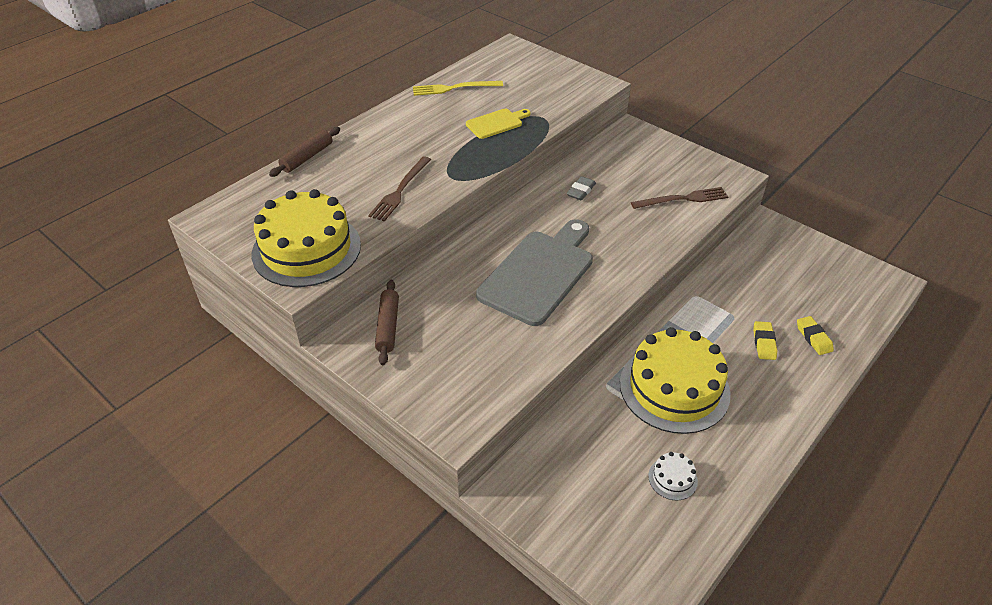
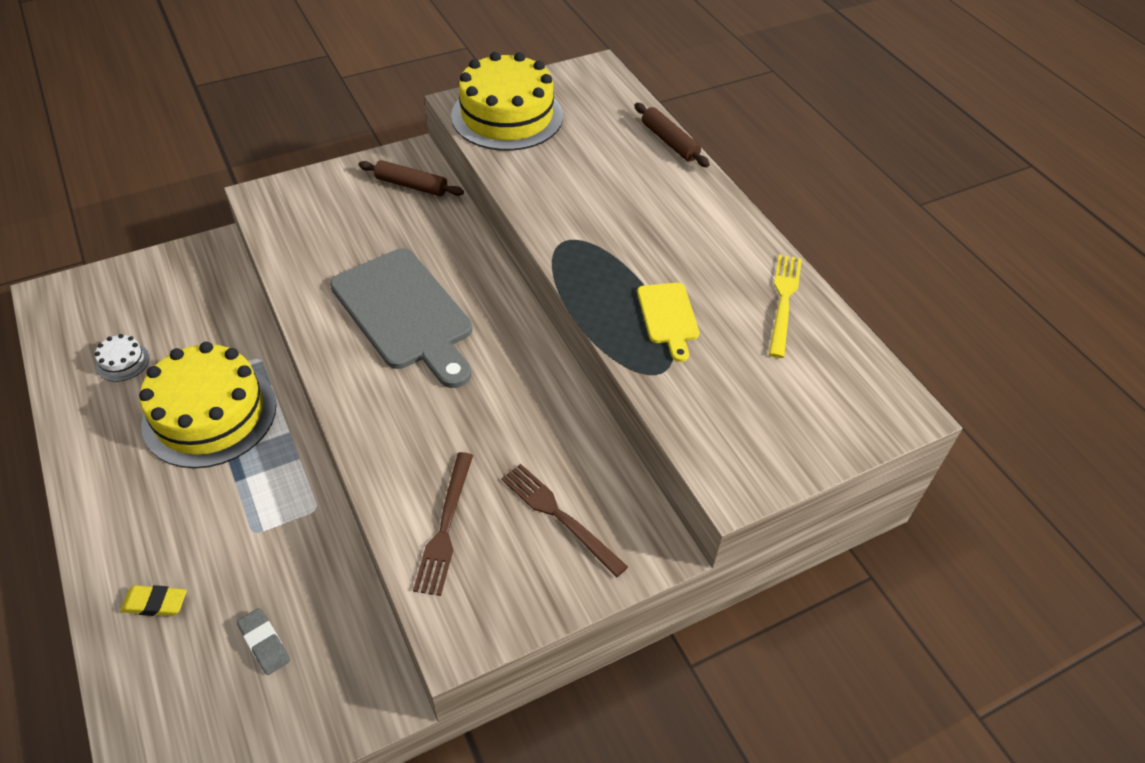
camera: 110 degrees right, 5 degrees up
brown fork [368,156,431,222] -> brown fork moved to [501,464,628,578]
grey eraser [567,176,596,200] -> grey eraser moved to [237,608,290,675]
yellow eraser [753,321,777,360] -> none

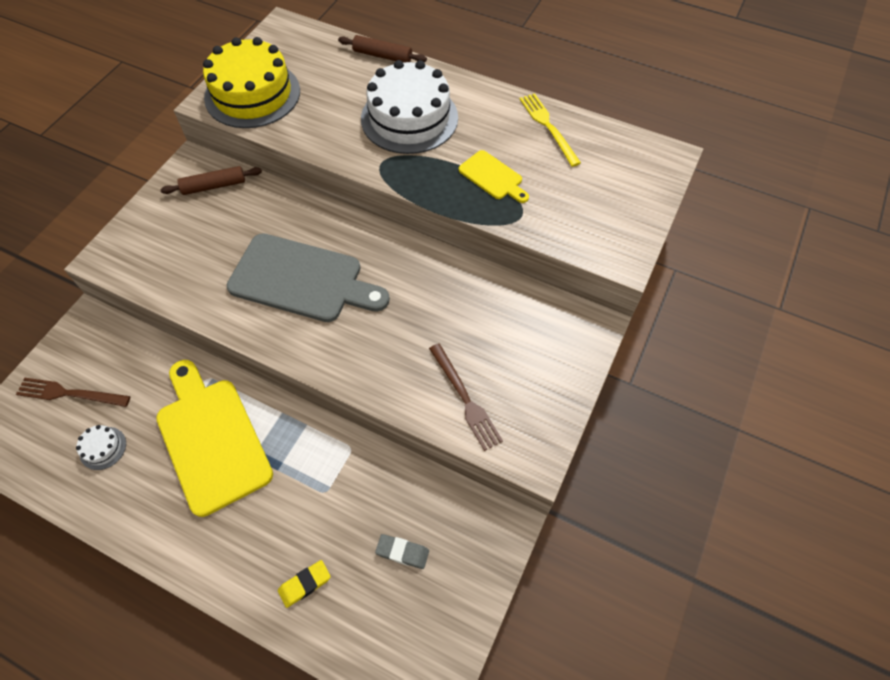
camera: 35 degrees left, 10 degrees up
yellow cake [139,342,276,468] -> yellow cutting board [156,360,273,517]
brown fork [501,464,628,578] -> brown fork moved to [16,378,130,407]
none -> white cake [361,60,458,154]

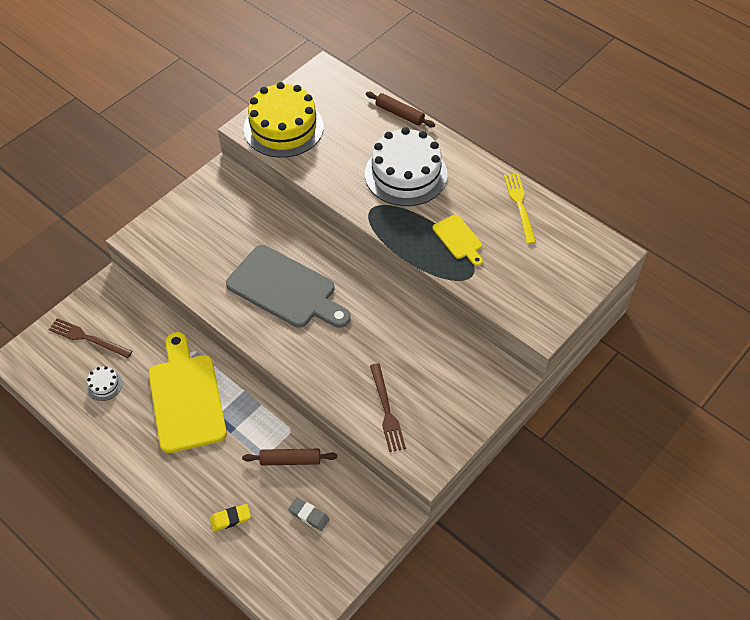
camera: 15 degrees right, 5 degrees down
brown rolling pin [160,166,262,195] -> brown rolling pin moved to [242,449,338,466]

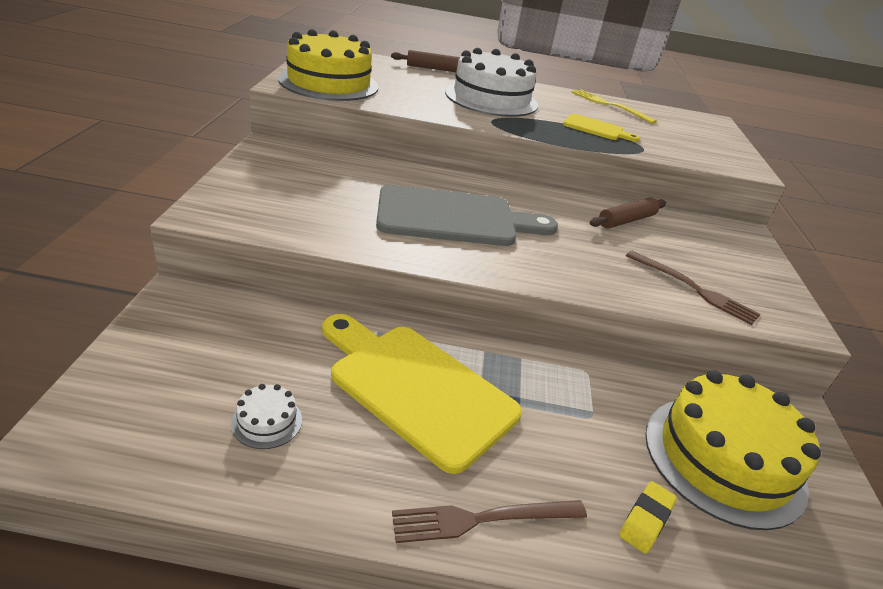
camera: 40 degrees left, 20 degrees down
brown fork [48,318,132,358] -> brown fork moved to [392,500,587,543]
brown rolling pin [242,449,338,466] -> brown rolling pin moved to [590,197,666,228]
grey eraser [288,497,330,531] -> yellow cake [645,370,821,530]

